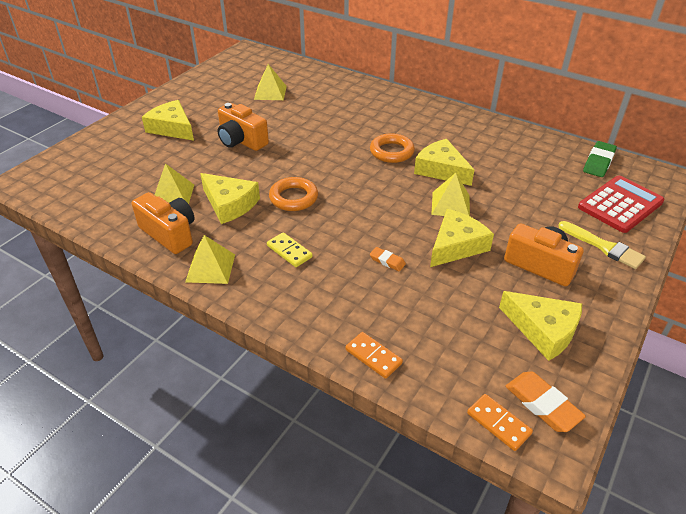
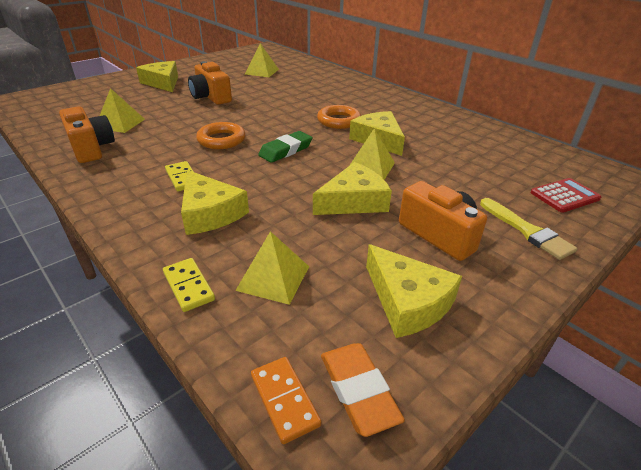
camera: 15 degrees right, 5 degrees down
yellow pyramid [185,235,235,284] -> yellow pyramid moved to [235,231,309,305]
yellow cheese [200,173,260,224] -> yellow cheese moved to [181,170,249,235]
orange domino [345,332,403,379] -> yellow domino [163,258,215,312]
orange eraser [370,247,406,272] -> none
red calculator [578,176,665,233] -> red calculator [530,178,601,213], size x0.64
green eraser [583,141,617,177] -> green eraser moved to [258,131,313,163]

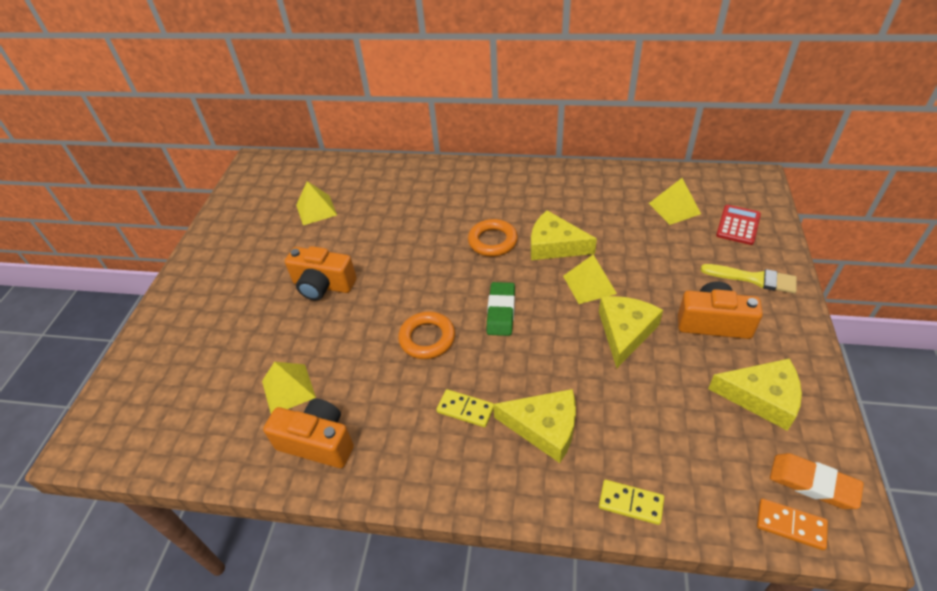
camera: 35 degrees left, 10 degrees up
yellow cheese [136,61,178,92] -> none
yellow pyramid [235,231,309,305] -> yellow pyramid moved to [649,178,701,225]

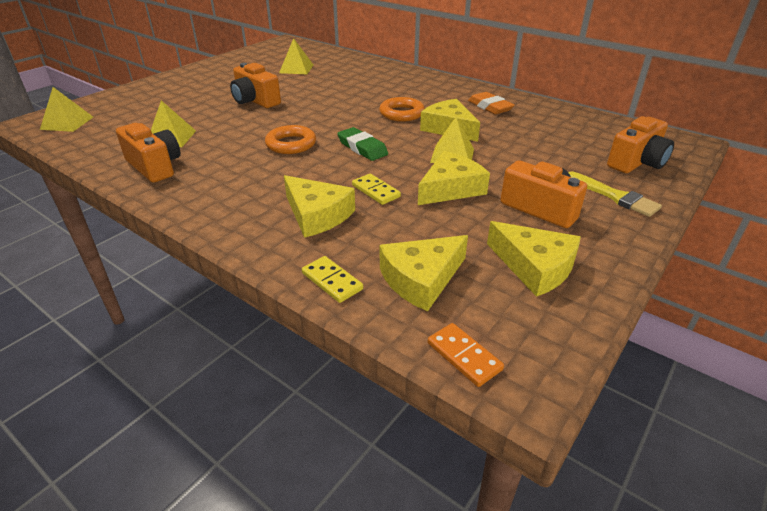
camera: 25 degrees right, 10 degrees down
yellow domino [436,389,494,427] -> yellow domino moved to [352,174,401,205]
green eraser [487,282,515,336] -> green eraser turned 75 degrees counterclockwise [337,127,388,161]
yellow pyramid [649,178,701,225] -> yellow pyramid moved to [40,87,93,132]
red calculator [716,205,761,245] -> orange camera [607,116,674,173]
orange eraser [770,453,864,509] -> orange eraser moved to [468,92,515,114]
none -> yellow cheese [380,235,468,311]

